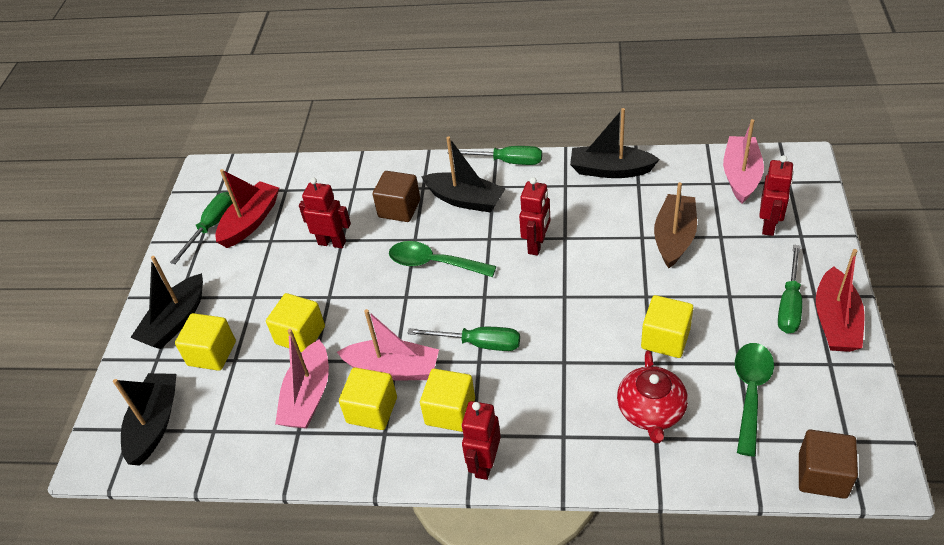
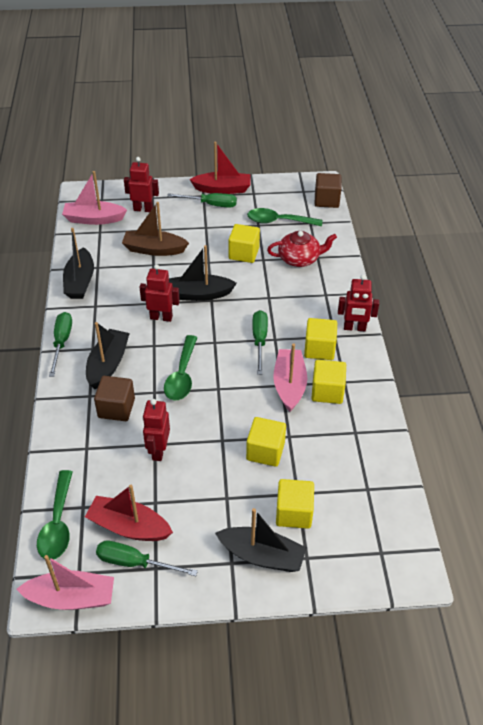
camera: 105 degrees left, 0 degrees up
black boat [113,373,177,466] -> black boat moved to [169,245,237,301]
pink boat [275,329,329,429] -> pink boat moved to [17,555,114,610]
none -> green spoon [37,470,73,560]

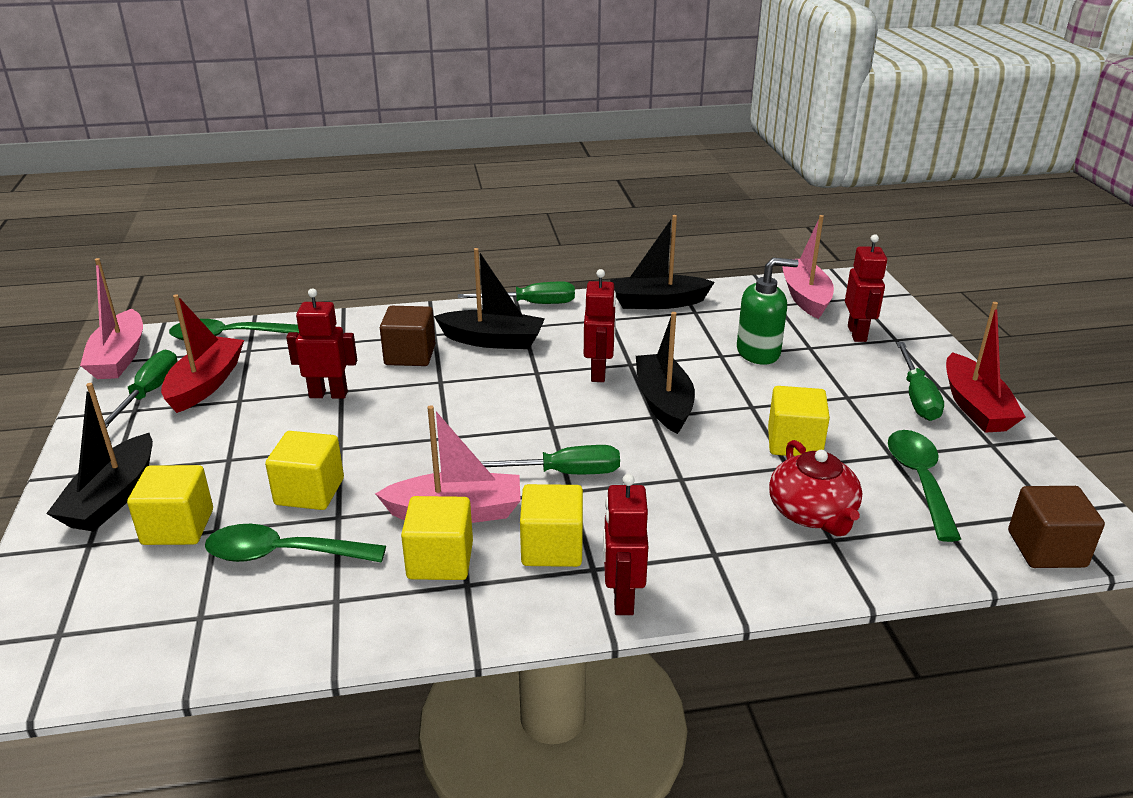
camera: 85 degrees right, 15 degrees down
brown boat [122,202,189,256] -> green soap dispenser [737,258,798,365]
green spoon [164,335,198,400] -> green spoon moved to [205,524,386,563]

